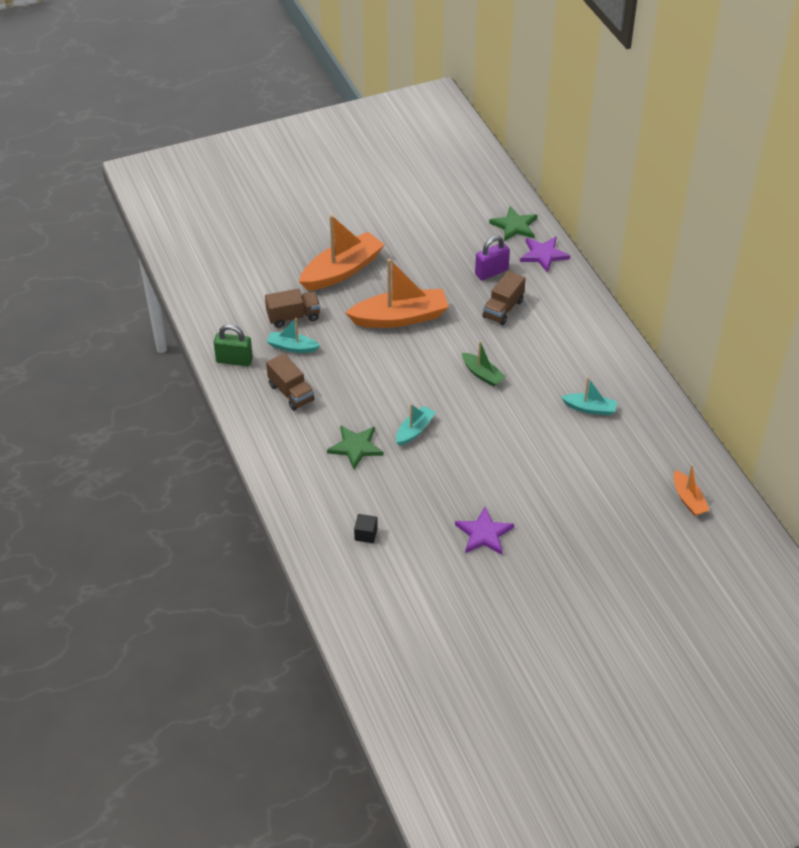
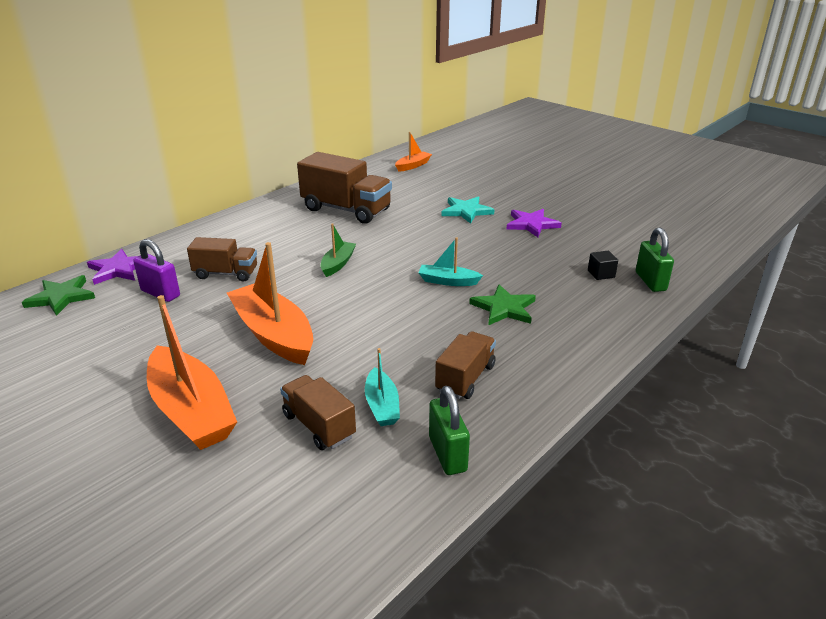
camera: 115 degrees left, 15 degrees down
orange boat [299,215,385,291] -> orange boat turned 150 degrees counterclockwise [147,295,237,450]
turquoise boat [562,377,617,415] -> brown truck [297,152,392,224]
none -> turquoise star [441,196,495,224]
none -> green padlock [636,227,674,292]

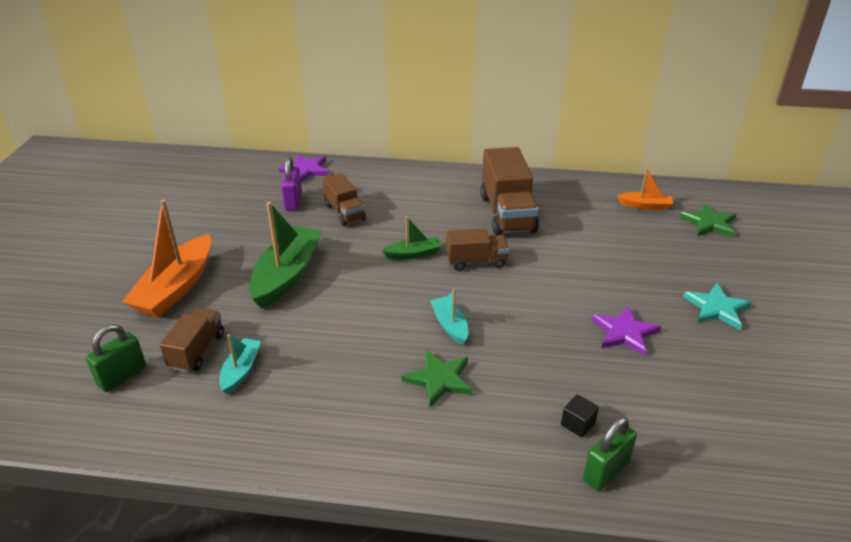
camera: 55 degrees right, 5 degrees up
green star [22,275,95,316] -> green star moved to [679,203,737,237]
orange boat [227,242,313,365] -> green boat [249,202,322,308]
turquoise boat [365,348,400,426] -> turquoise boat turned 150 degrees clockwise [219,334,261,394]
green padlock [429,386,470,475] -> green padlock moved to [86,324,146,392]
brown truck [435,331,496,399] -> brown truck moved to [446,228,509,271]
turquoise star [441,196,495,224] -> turquoise star moved to [683,283,752,330]

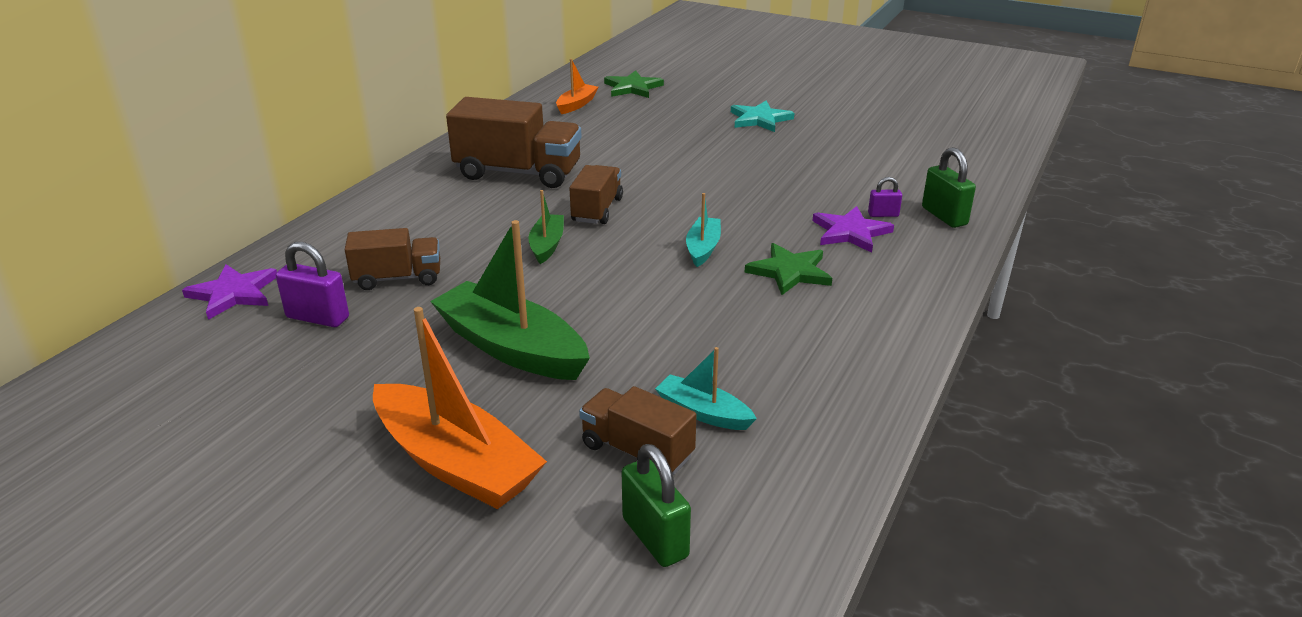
camera: 70 degrees left, 5 degrees down
turquoise boat [430,289,468,345] -> turquoise boat turned 105 degrees clockwise [686,193,721,267]
black cube [561,394,599,438] -> purple padlock [868,177,902,217]
purple star [592,306,661,356] -> purple star moved to [812,206,894,253]

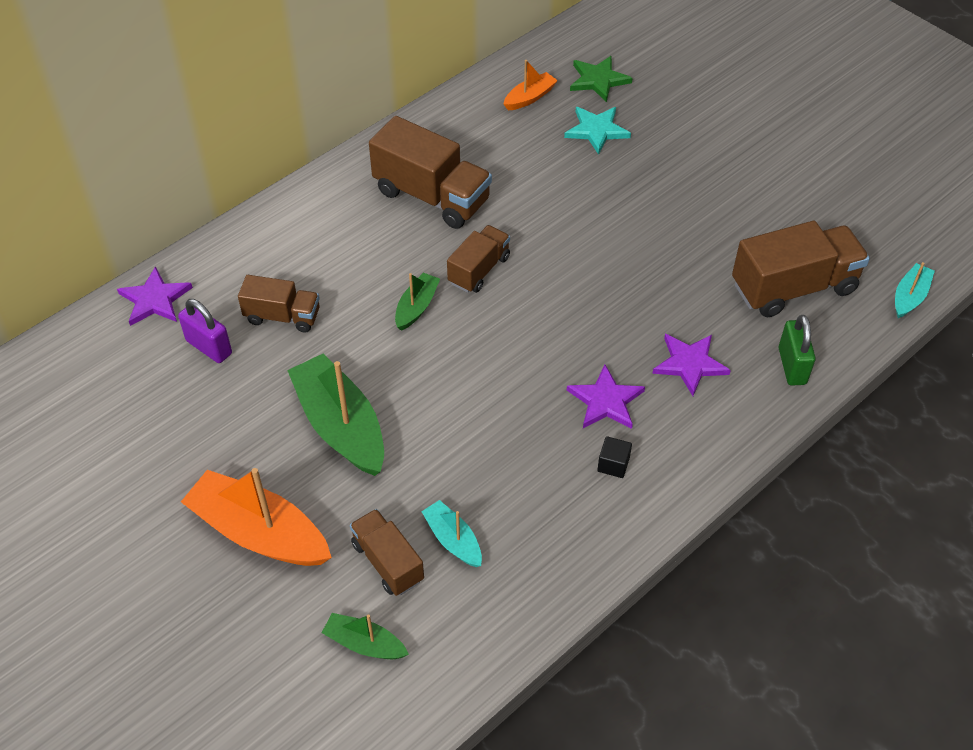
camera: 20 degrees right, 20 degrees up
orange boat [373,307,547,509] -> orange boat turned 150 degrees clockwise [181,468,332,566]
green padlock [622,444,691,567] -> green boat [322,613,409,659]
turquoise boat [686,193,721,267] -> turquoise boat moved to [895,262,935,318]
turquoise star [731,101,794,132] -> turquoise star moved to [564,107,631,155]
green star [745,243,832,295] -> purple star [567,365,645,429]
purple padlock [868,177,902,217] -> none
none -> black cube [597,436,632,478]
none -> brown truck [732,221,870,317]

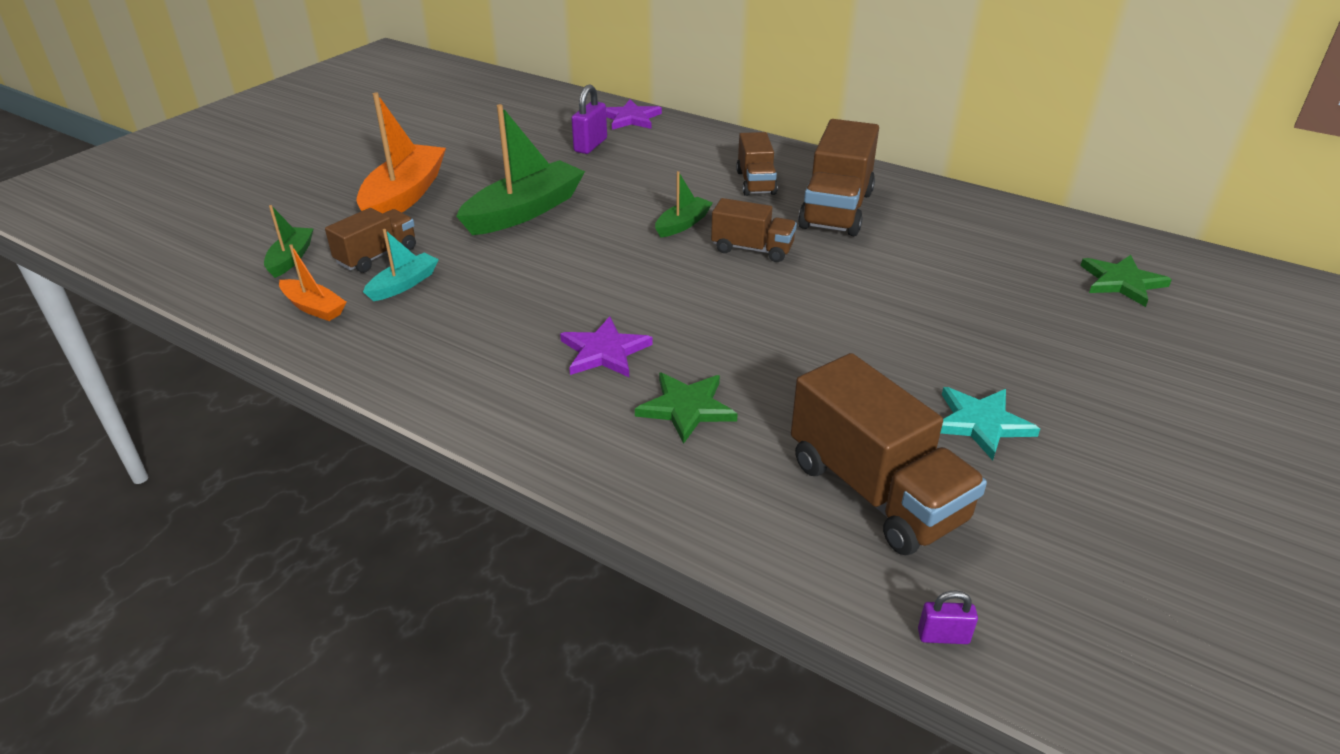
camera: 75 degrees right, 15 degrees down
brown truck [238,275,320,333] -> brown truck moved to [736,132,778,196]
green boat [395,273,440,331] -> green boat turned 60 degrees counterclockwise [655,171,713,238]
orange boat [504,60,558,111] -> orange boat moved to [279,244,346,321]
turquoise star [564,107,631,155] -> turquoise star moved to [941,387,1040,460]
black cube [597,436,632,478] -> none
purple star [652,334,731,396] -> green star [635,373,738,444]
green padlock [778,315,816,386] -> none
turquoise boat [895,262,935,318] -> purple padlock [918,590,978,644]

